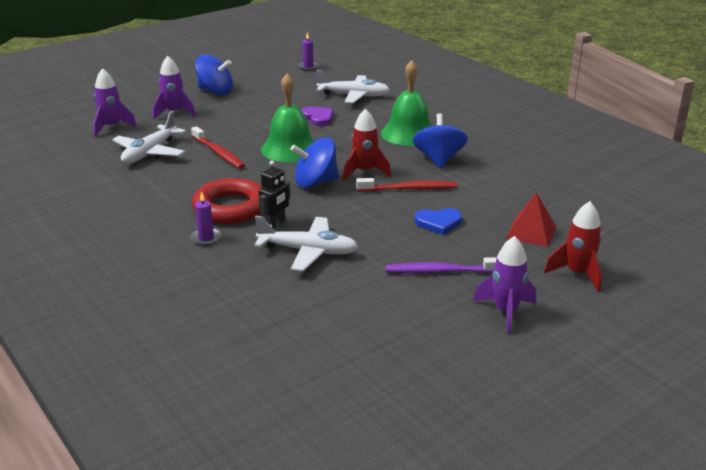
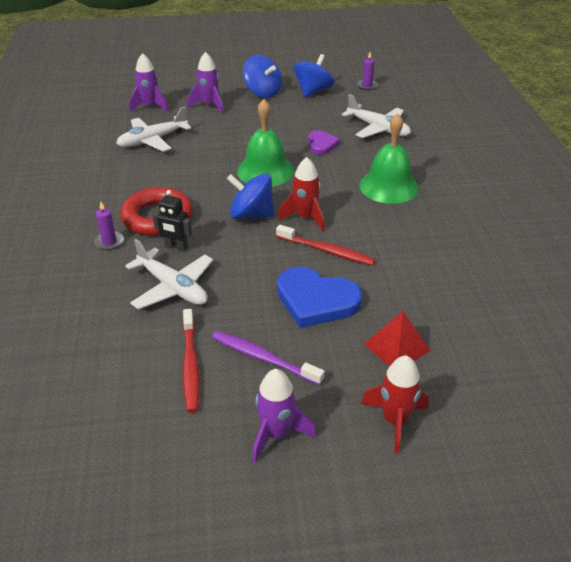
camera: 30 degrees right, 10 degrees up
red toothbrush [191,126,245,169] -> red toothbrush moved to [183,309,200,413]
black robot [258,161,290,228] -> black robot turned 45 degrees clockwise [152,190,192,251]
blue spinning top [413,113,468,168] -> blue spinning top moved to [294,54,334,97]
blue heart [415,208,462,235] -> blue heart [277,267,362,328], size x1.72

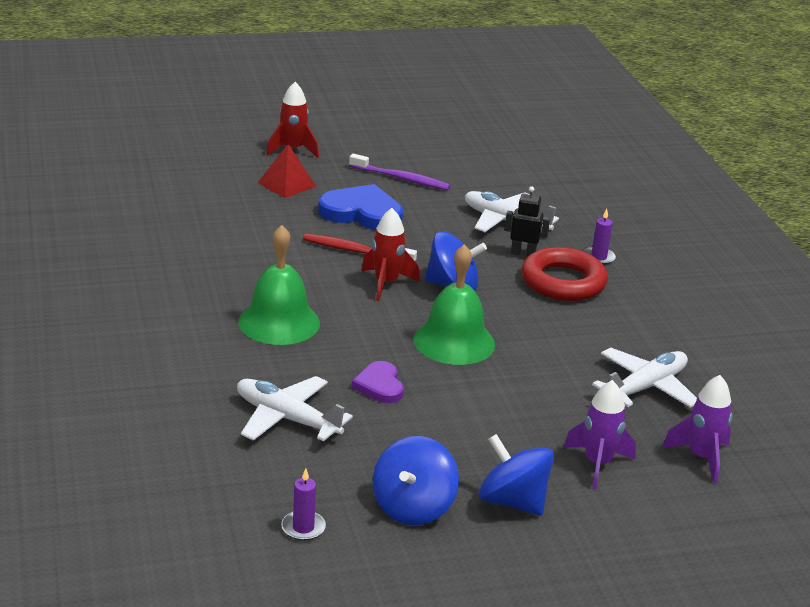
camera: 170 degrees right, 10 degrees down
red toothbrush [183,309,200,413] -> none
purple rocket [252,369,316,463] -> none

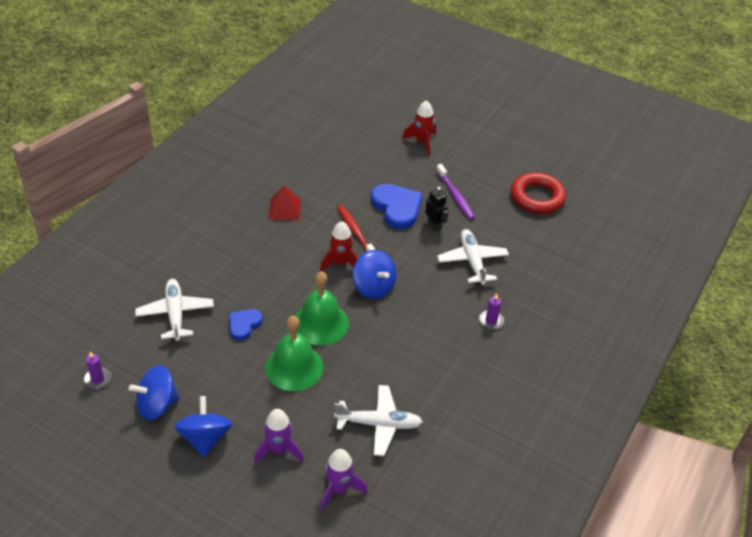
camera: 45 degrees right, 15 degrees up
green bell [238,225,320,345] -> green bell moved to [265,316,324,391]
red pyramid [258,144,316,198] -> red pyramid moved to [268,185,301,220]
purple heart [351,361,404,403] -> blue heart [229,309,263,340]
black robot [505,186,550,257] -> black robot moved to [425,187,448,232]
red ring [522,247,608,301] -> red ring moved to [511,172,566,214]

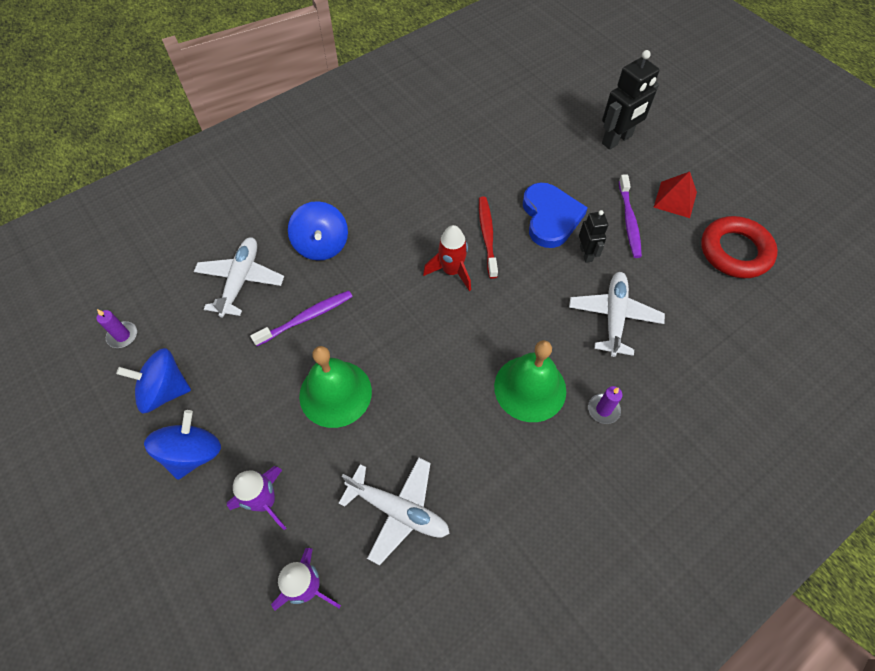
camera: 25 degrees right, 15 degrees up
blue heart [229,309,263,340] -> purple toothbrush [250,291,353,346]
red pyramid [268,185,301,220] -> red pyramid moved to [654,172,697,218]
green bell [295,271,349,345] -> green bell moved to [494,340,566,422]
blue spinning top [353,250,397,299] -> blue spinning top moved to [288,201,348,261]
red rocket [402,100,436,155] -> black robot [602,50,659,150]

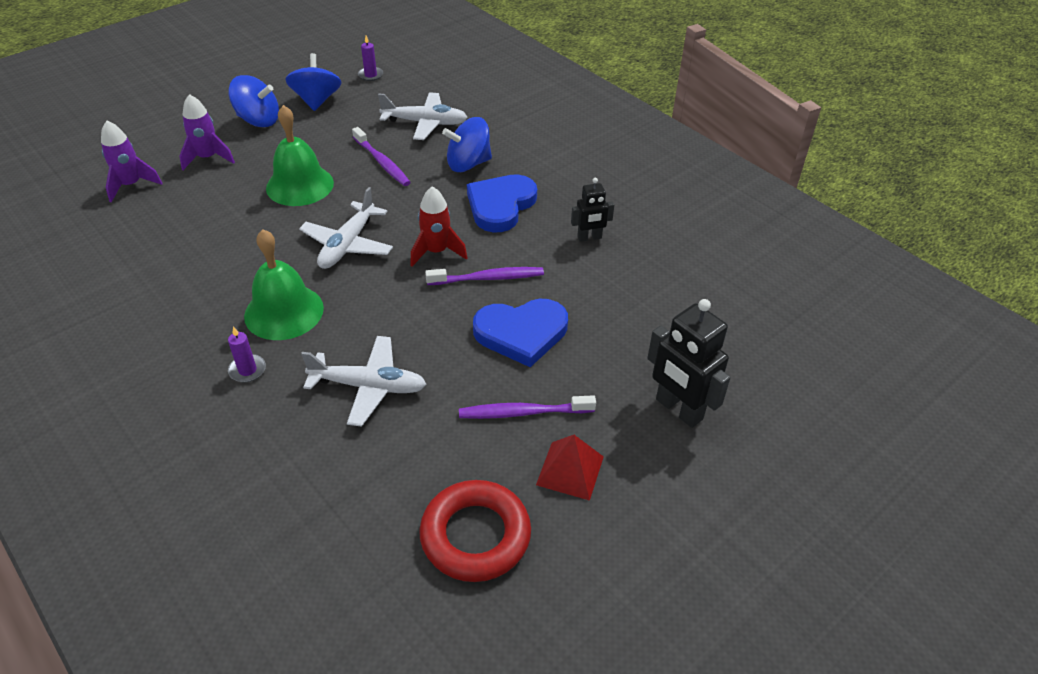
camera: 85 degrees right, 15 degrees down
white plane [338,457,450,565] -> white plane moved to [299,187,393,269]
red toothbrush [479,197,498,279] -> purple toothbrush [425,267,544,285]
black robot [579,210,608,263] -> black robot moved to [571,178,614,242]
none -> blue heart [467,174,537,232]

